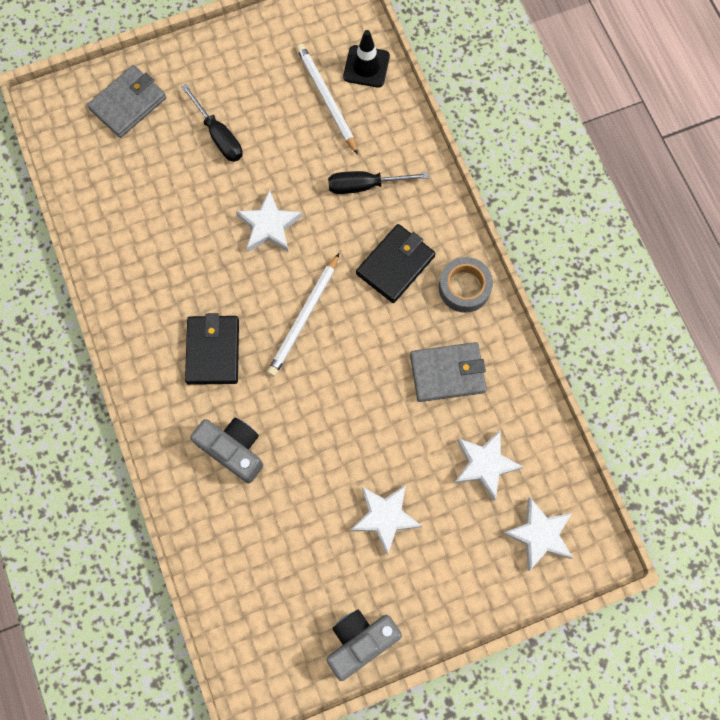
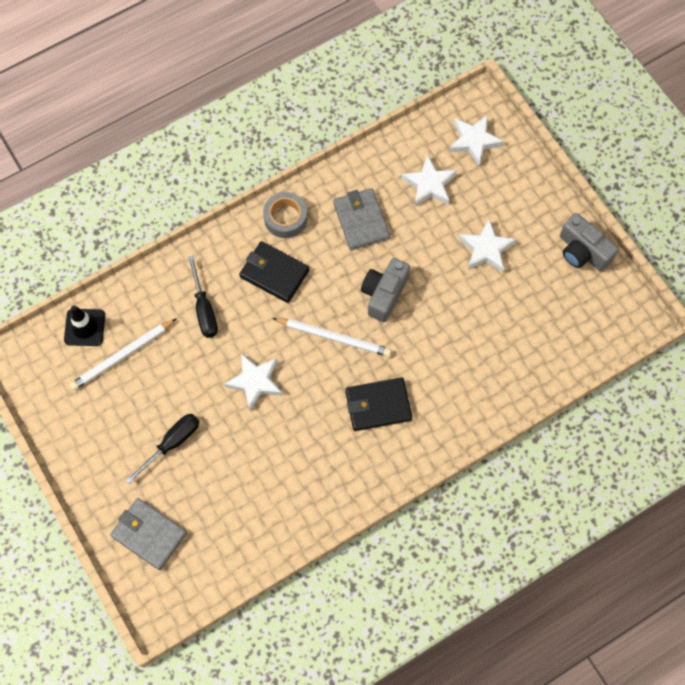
camera: 100 degrees left, 5 degrees down
grey camera [190,418,263,483] -> grey camera moved to [361,258,410,322]

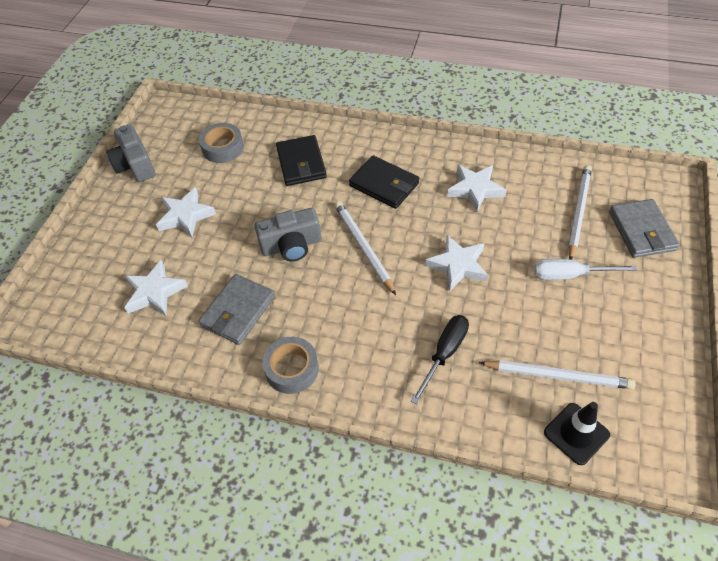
camera: 130 degrees left, 15 degrees down
black screwdriver [126,414,199,484] -> white screwdriver [534,259,637,280]
black wallet [239,241,309,303] -> black wallet moved to [276,135,327,186]
white star [449,115,504,166] -> white star moved to [447,165,507,212]
grey camera [560,213,619,272] -> grey camera turned 150 degrees clockwise [106,124,156,182]
none -> grey tape [199,123,244,163]
none -> white pencil [568,165,592,260]

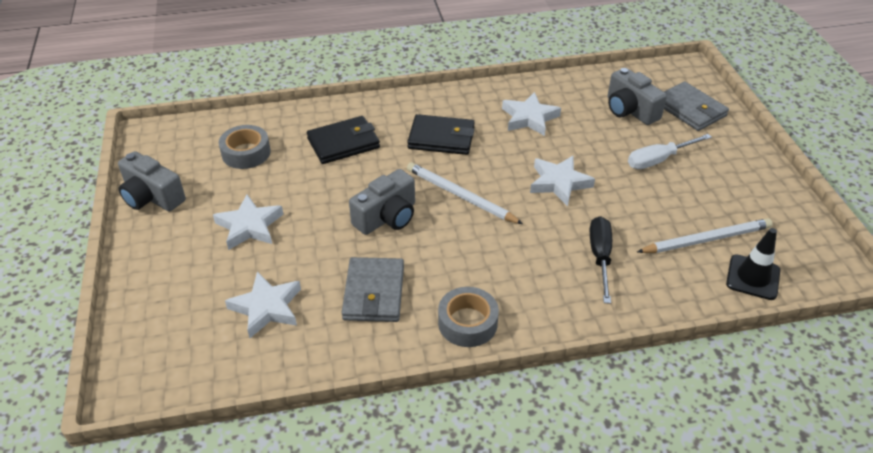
camera: 30 degrees left, 10 degrees down
black wallet [276,135,327,186] -> black wallet turned 75 degrees counterclockwise [307,116,380,164]
white pencil [568,165,592,260] -> grey camera [608,68,667,125]

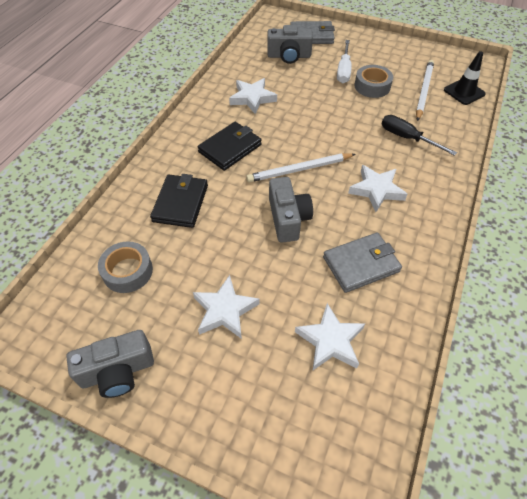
camera: 55 degrees left, 10 degrees up
grey wallet [342,257,404,322] -> grey wallet turned 60 degrees counterclockwise [323,232,402,293]
grey tape [438,287,499,347] -> grey tape moved to [355,65,393,98]
white star [530,156,595,206] -> white star moved to [348,165,408,212]

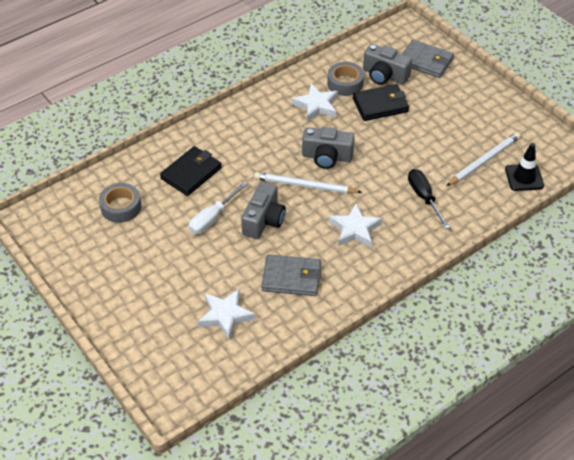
camera: 30 degrees right, 5 degrees down
grey camera [66,330,154,398] -> grey camera moved to [302,127,355,169]
white star [193,275,260,339] -> none
black wallet [198,122,262,171] -> black wallet moved to [353,84,409,121]
white screwdriver [337,40,351,83] -> white screwdriver moved to [189,182,248,234]
grey tape [355,65,393,98] -> grey tape moved to [327,62,364,96]

